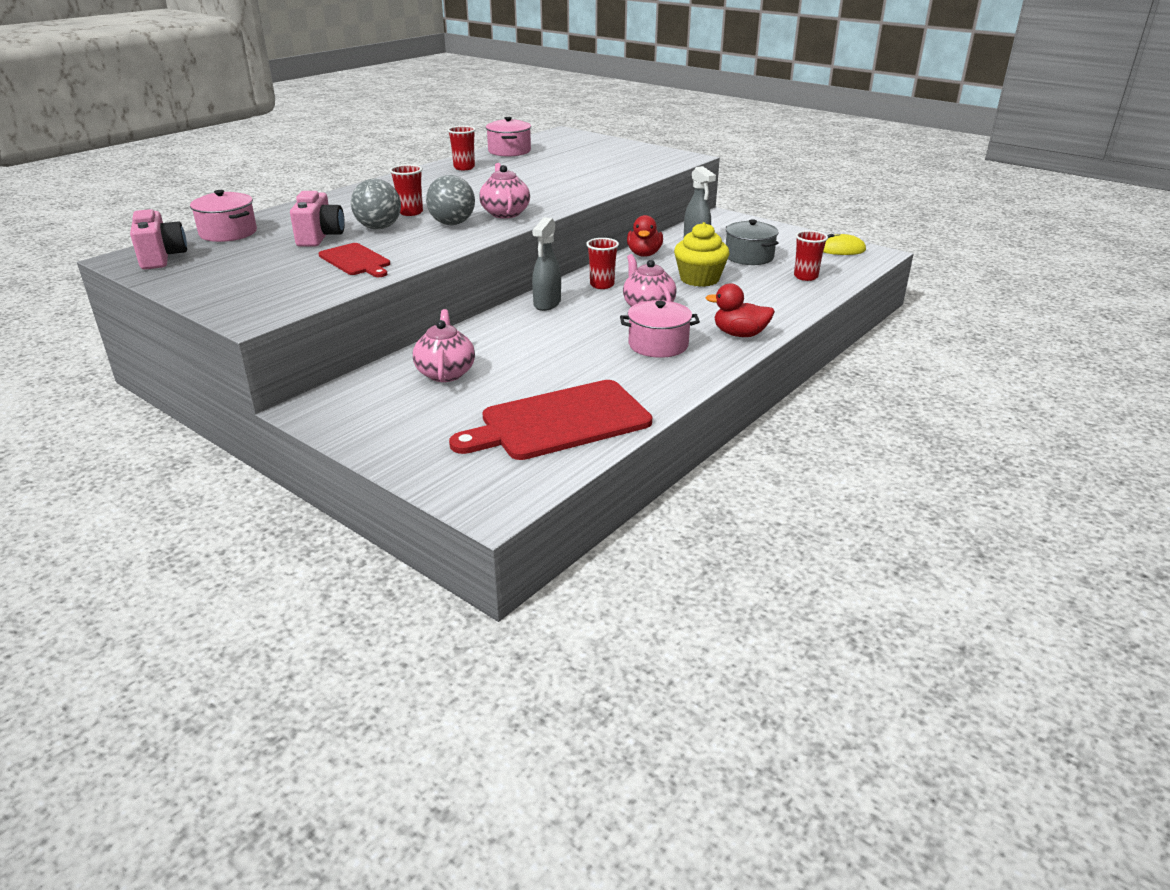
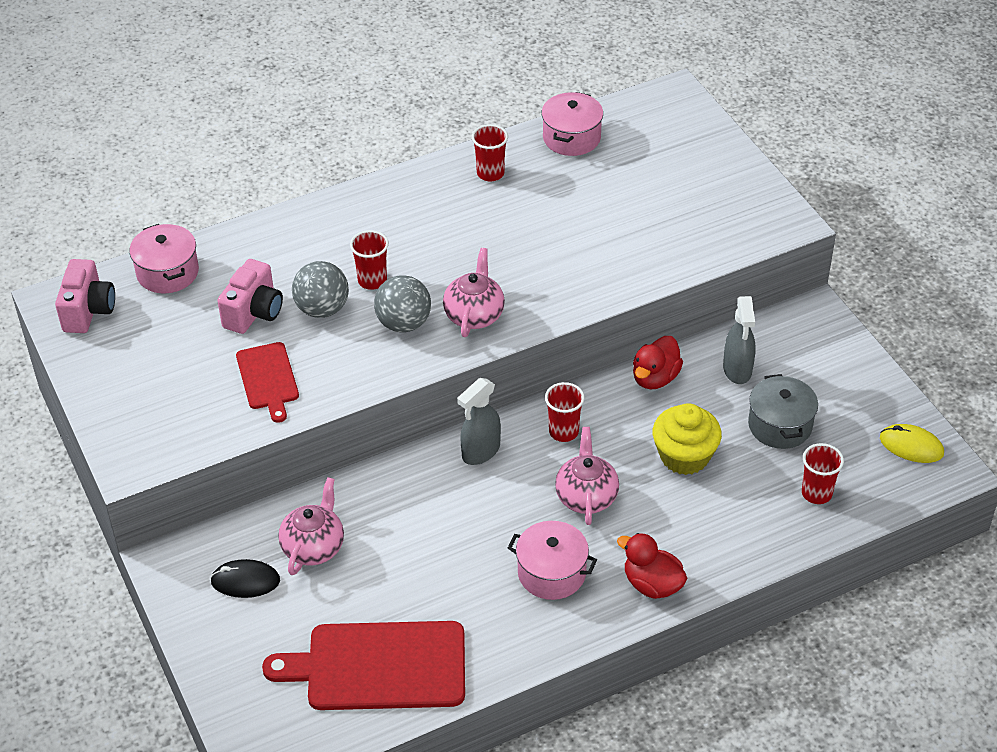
camera: 25 degrees right, 15 degrees up
none -> black mouse [210,559,280,598]

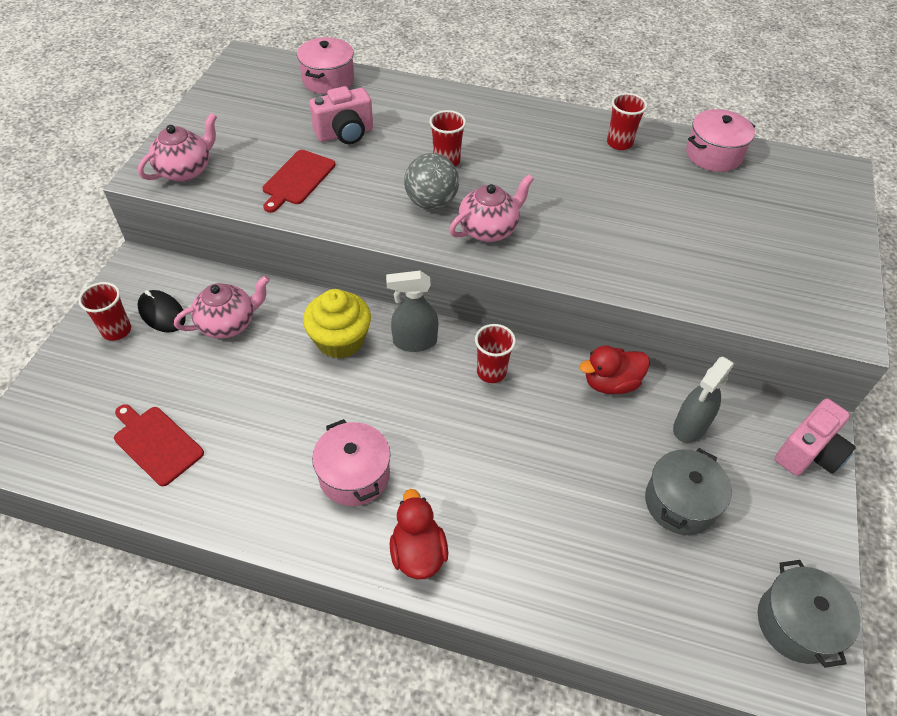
camera: 40 degrees right, 5 degrees up
pink camera [55,259,115,333] -> pink camera moved to [775,399,856,476]
red cutting board [262,621,465,710] -> red cutting board [114,404,204,486], size x0.56
grey ball [292,261,349,318] -> none
pink teapot [555,427,619,525] -> pink teapot moved to [138,113,217,182]
yellow cupcake [653,403,722,475] -> yellow cupcake moved to [303,289,371,359]
red cup [802,443,844,504] -> red cup moved to [78,282,131,341]
yellow mouse [880,424,944,463] -> grey pot [758,560,860,668]

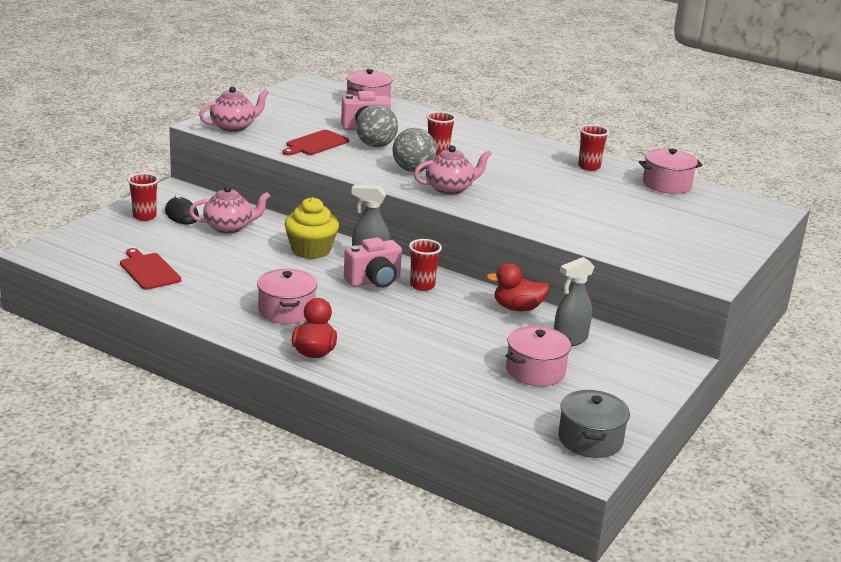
camera: 15 degrees right, 25 degrees down
grey pot [645,448,732,535] -> pink pot [505,326,571,386]
pink camera [775,399,856,476] -> pink camera moved to [344,237,402,288]
none -> grey ball [356,105,398,147]

